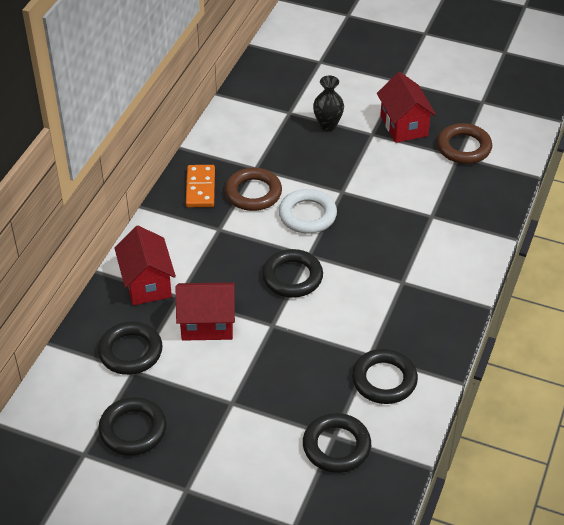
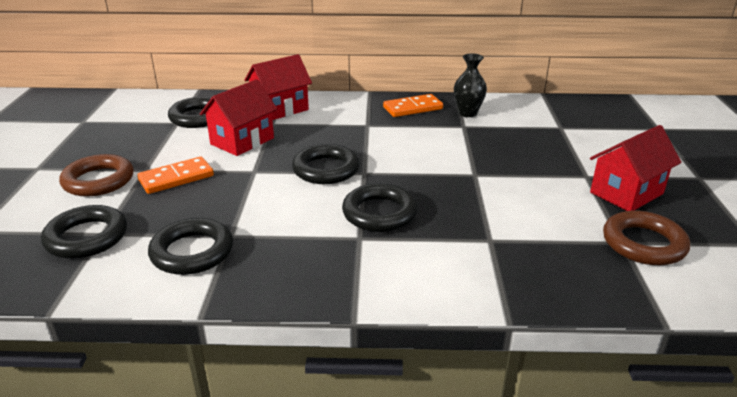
camera: 70 degrees right, 15 degrees down
black ring [98,397,167,456] -> black ring moved to [342,183,418,232]
red house [176,282,235,341] -> red house turned 60 degrees clockwise [200,79,277,156]
brown ring [225,168,282,211] -> brown ring moved to [59,154,134,197]
white ring [279,189,337,234] -> none
black vase [313,76,344,131] -> black vase moved to [454,53,487,117]
none -> orange domino [137,157,214,194]

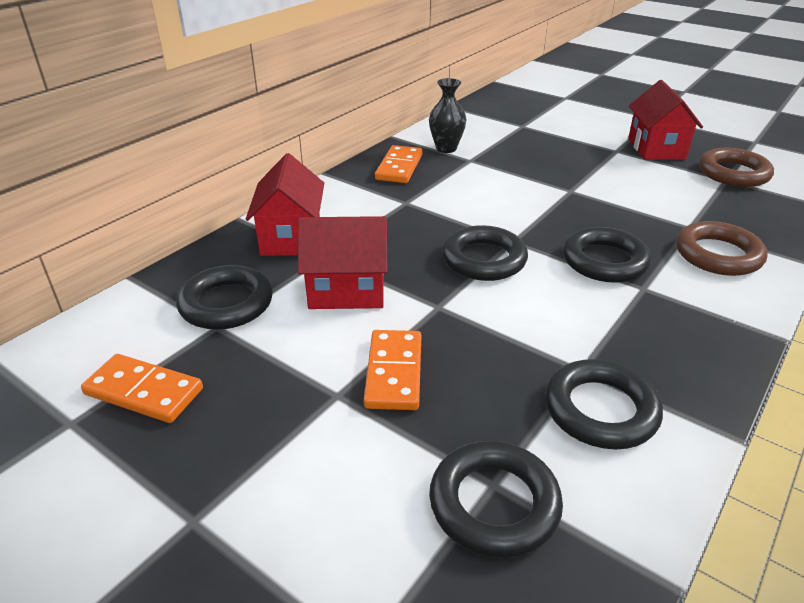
camera: 55 degrees left, 5 degrees up
brown ring [59,154,134,197] -> brown ring moved to [676,221,768,276]
red house [200,79,277,156] -> red house turned 75 degrees counterclockwise [298,216,387,309]
none -> orange domino [81,354,203,423]

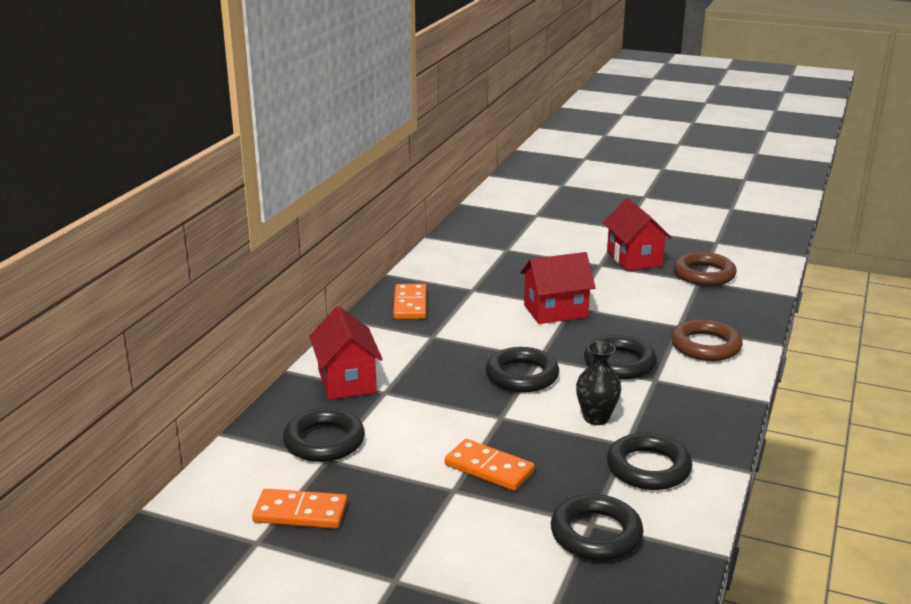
camera: 15 degrees left, 10 degrees down
red house [298,216,387,309] -> red house moved to [520,252,596,324]
orange domino [364,330,421,410] -> orange domino turned 45 degrees counterclockwise [445,439,535,491]
black vase [429,78,466,153] -> black vase moved to [576,341,621,425]

